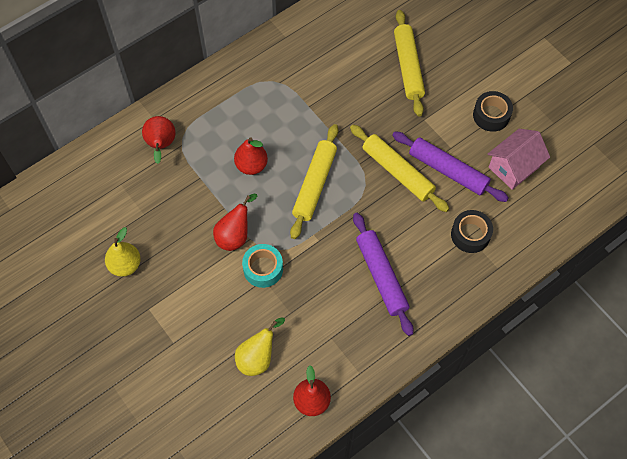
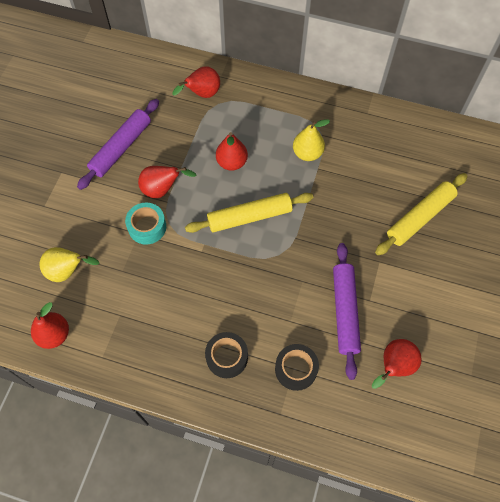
camera: 55 degrees right, 0 degrees up
yellow pear [105,227,141,277] -> yellow pear moved to [293,119,330,161]
yellow rolling pin [350,125,449,212] -> none
purple rolling pin [353,213,414,336] -> purple rolling pin moved to [77,99,159,190]
black tape [473,91,513,132] -> black tape moved to [205,332,248,378]
pink house [488,129,550,190] -> red pear [372,339,422,389]

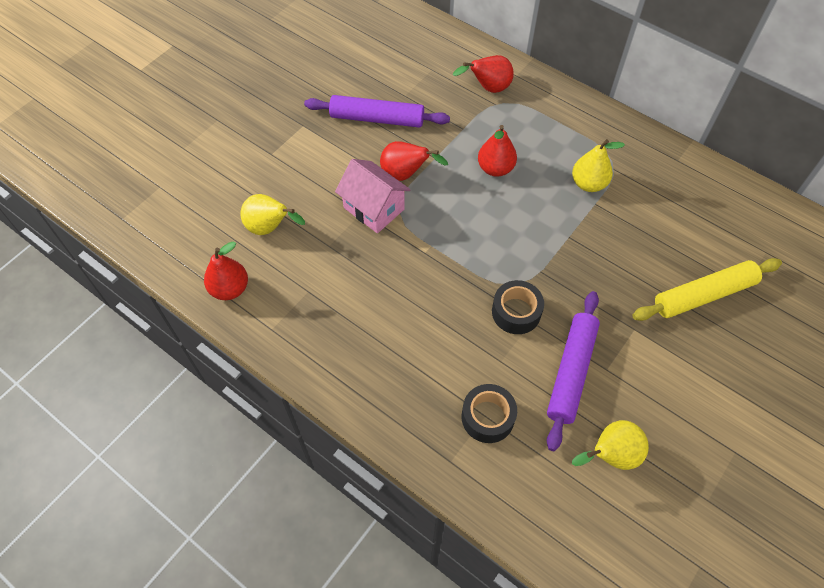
camera: 20 degrees right, 5 degrees down
purple rolling pin [77,99,159,190] -> purple rolling pin turned 45 degrees clockwise [304,95,450,128]
turquoise tape [125,203,166,245] -> pink house [335,159,411,233]
yellow rolling pin [185,193,313,233] -> none
black tape [205,332,248,378] -> black tape moved to [492,280,544,334]
red pear [372,339,422,389] -> yellow pear [572,420,649,470]

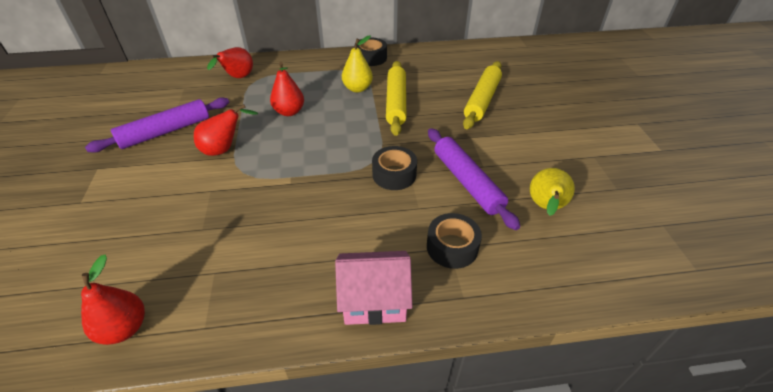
camera: 45 degrees left, 15 degrees down
yellow pear [240,194,305,235] -> none
pink house [335,159,411,233] -> pink house moved to [335,251,412,325]
none -> black tape [357,38,387,66]
none -> yellow rolling pin [386,61,406,136]

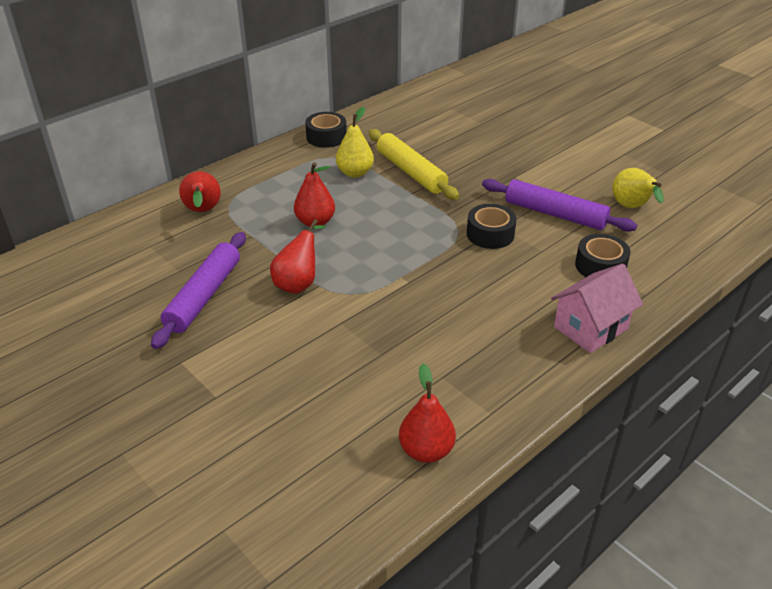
camera: 35 degrees left, 5 degrees down
yellow rolling pin [463,61,502,129] -> none

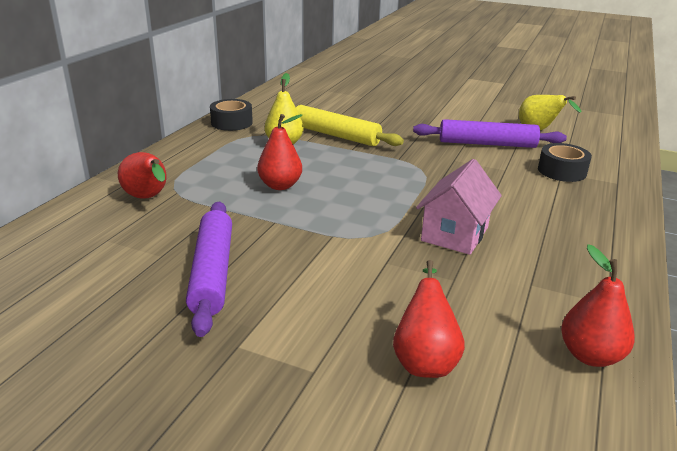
camera: 25 degrees left, 10 degrees down
red pear [270,219,326,294] -> red pear moved to [393,260,465,378]
black tape [467,204,517,249] -> none
pink house [551,264,643,353] -> pink house moved to [416,159,502,255]

